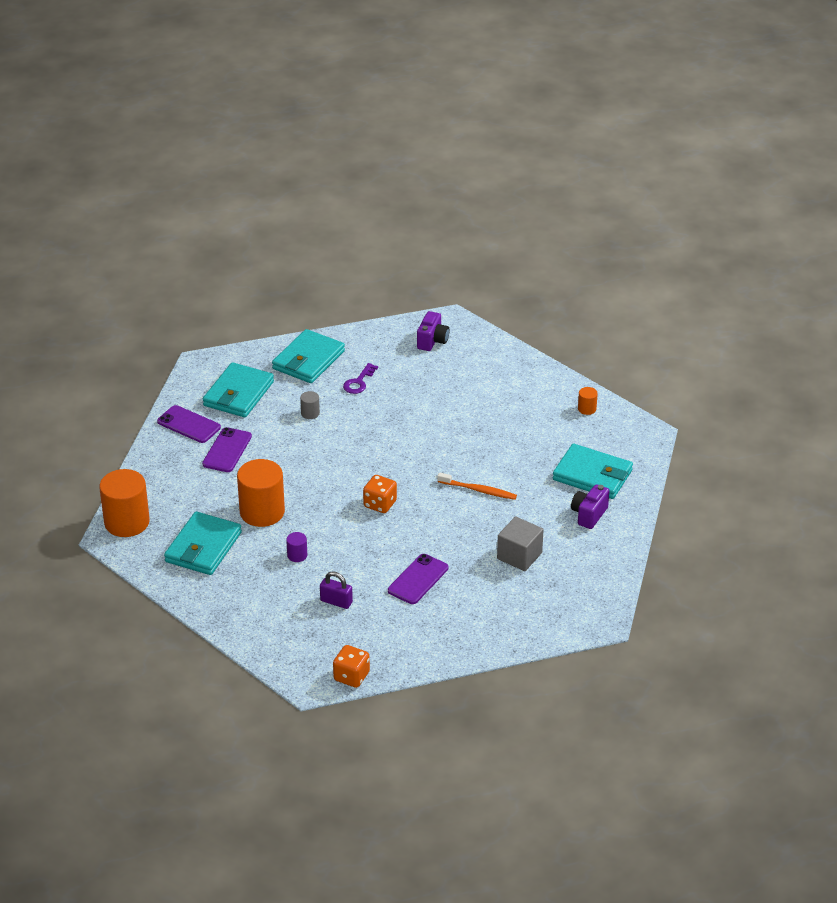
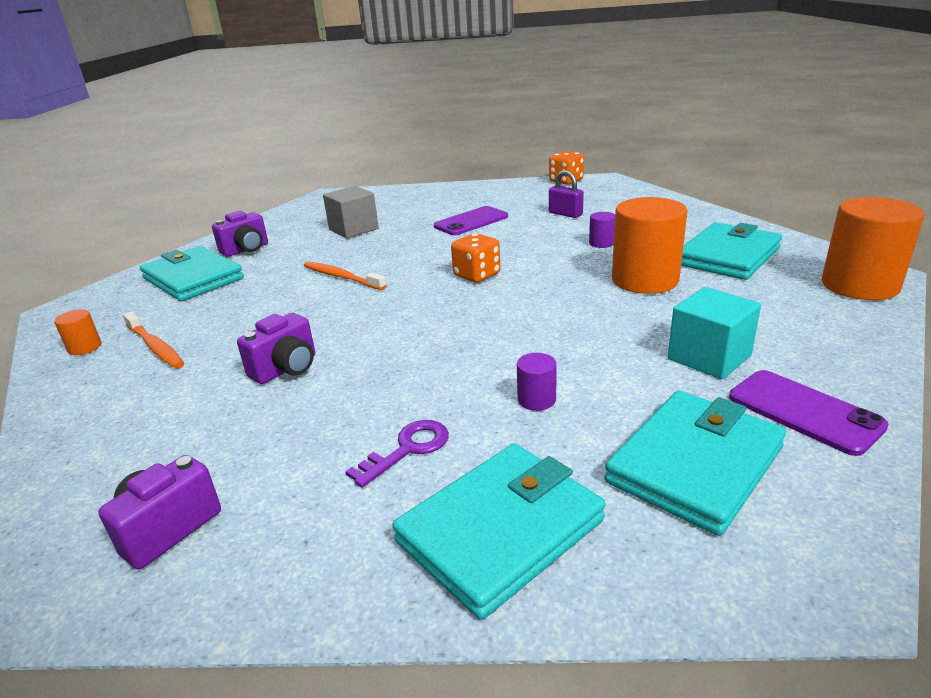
camera: 160 degrees left, 10 degrees down
purple phone [202,427,252,472] -> turquoise cube [668,287,761,379]
grey cylinder [300,391,320,419] -> purple cylinder [517,353,557,411]
none -> orange toothbrush [123,312,184,369]
none -> purple camera [237,313,315,384]

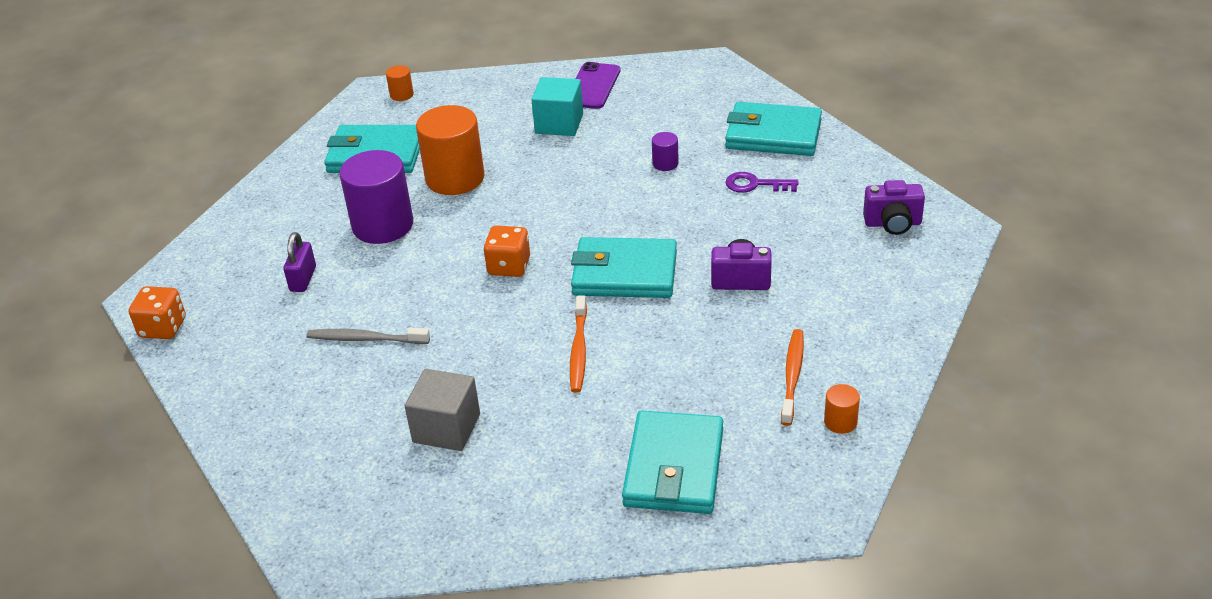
camera: 125 degrees left, 10 degrees up
purple camera [212,211,268,257] -> none
purple phone [434,206,508,235] -> grey toothbrush [306,328,430,344]
purple cylinder [589,212,615,248] -> purple cylinder [340,150,413,244], size x2.28
turquoise wallet [604,390,786,536] -> turquoise wallet moved to [571,237,677,298]
orange cylinder [822,197,925,300] -> orange cylinder [386,65,414,101], size x0.44

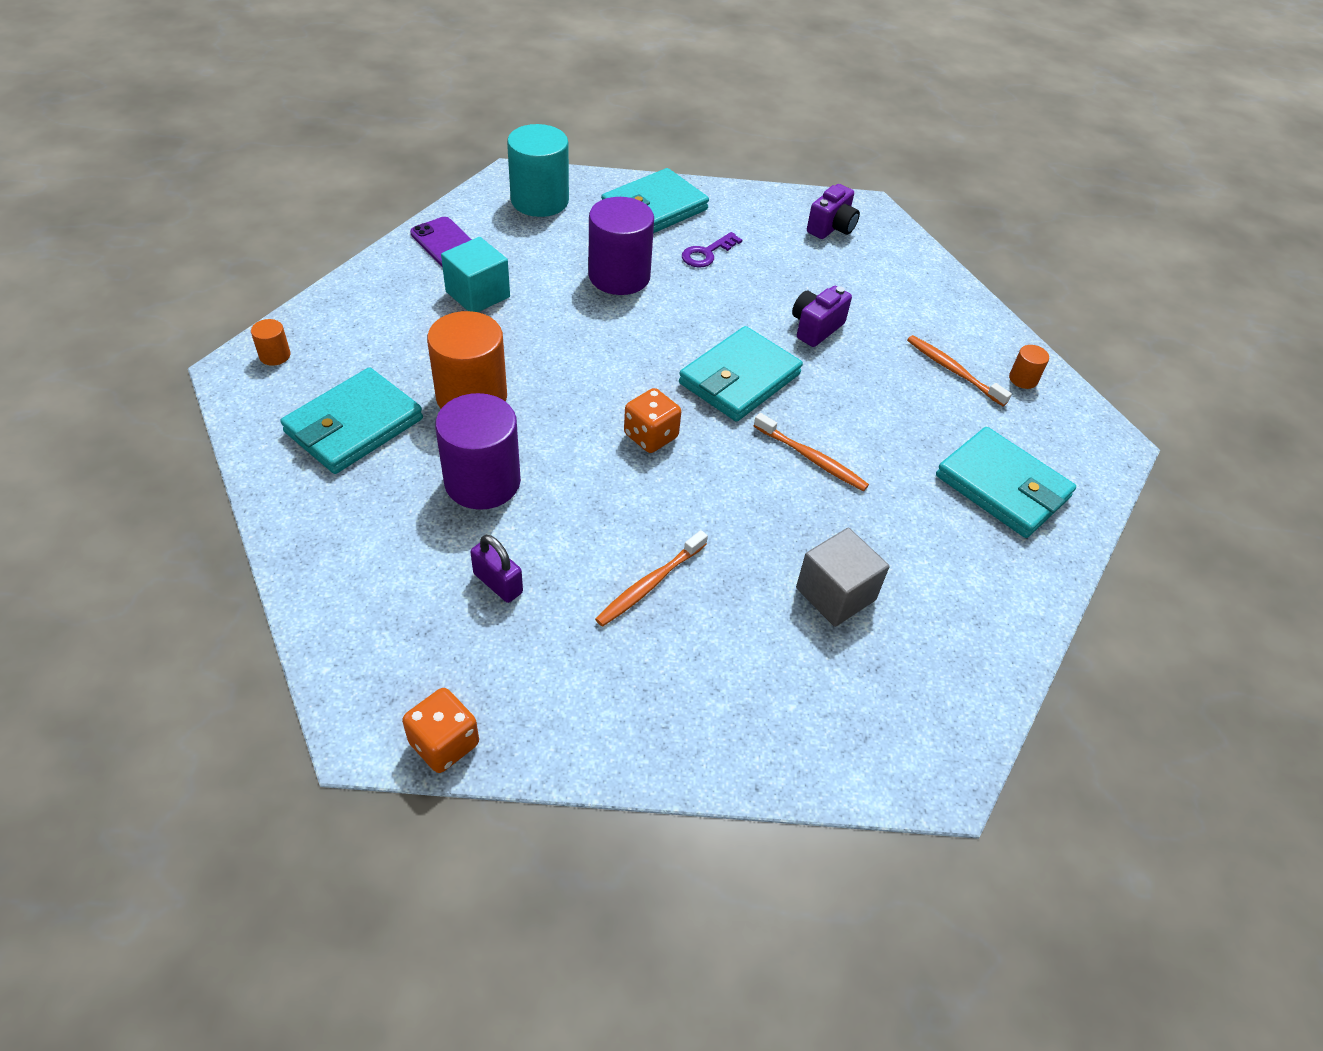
camera: 60 degrees left, 10 degrees up
grey toothbrush [306,328,430,344] -> orange toothbrush [595,530,708,627]
purple cylinder [652,132,679,171] -> purple cylinder [588,197,654,295], size x2.28
none -> turquoise cylinder [507,124,569,217]

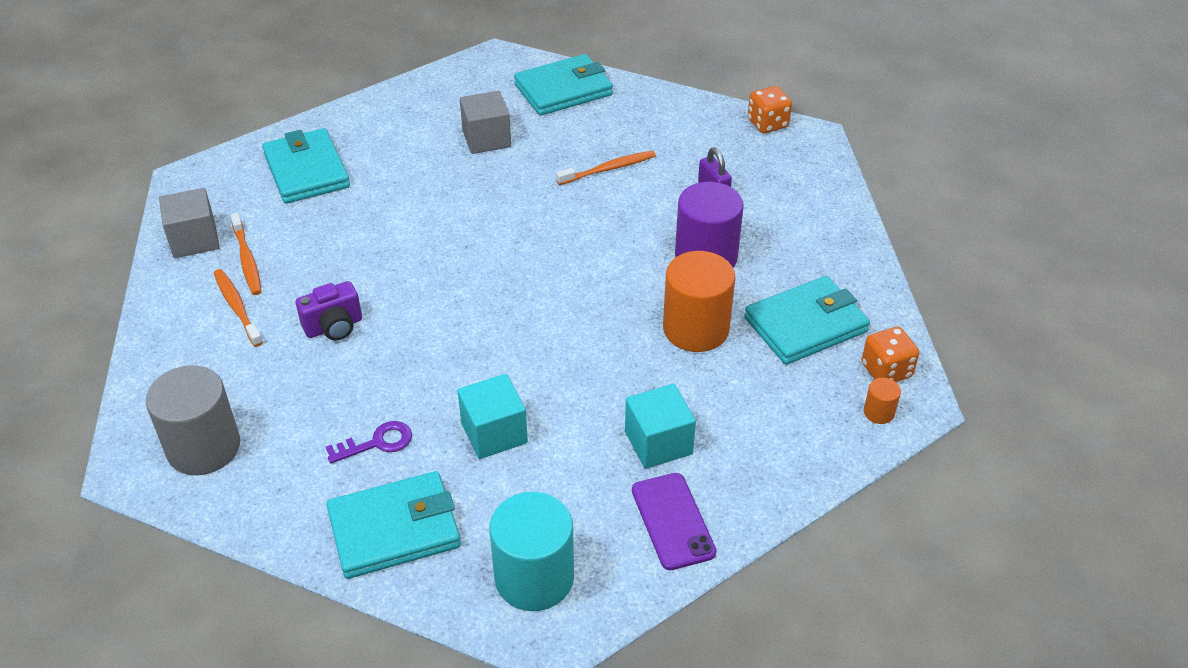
camera: 155 degrees left, 5 degrees down
purple cylinder [588,197,654,295] -> turquoise cube [457,374,528,459]
orange dice [624,388,681,453] -> orange dice moved to [862,327,919,382]
turquoise wallet [679,326,803,422] -> turquoise wallet moved to [514,54,613,116]
orange toothbrush [754,413,869,491] -> orange toothbrush moved to [214,269,263,347]
purple camera [807,184,860,239] -> grey cylinder [146,365,240,475]
orange cylinder [1009,345,1049,389] -> grey cube [159,188,220,258]

